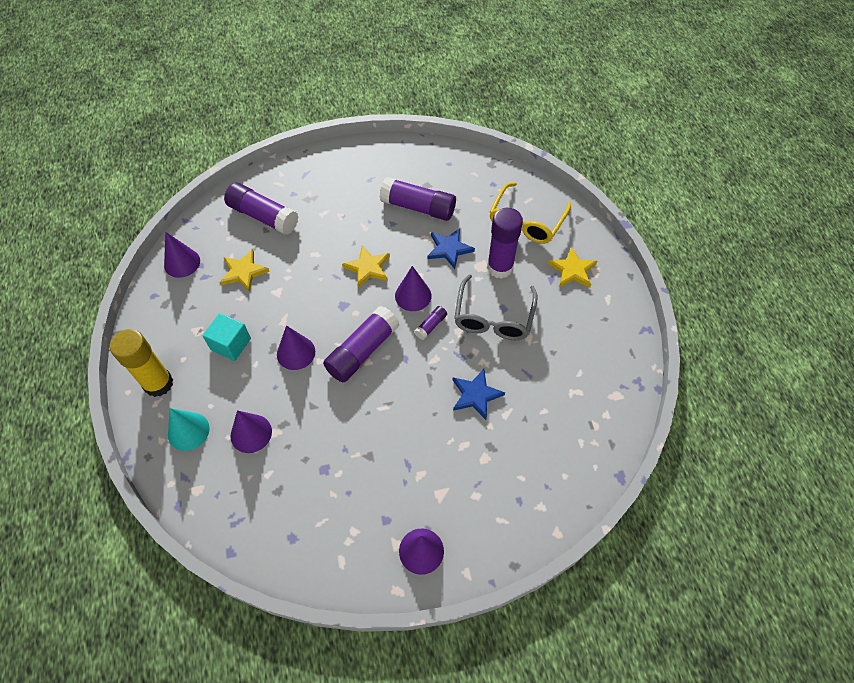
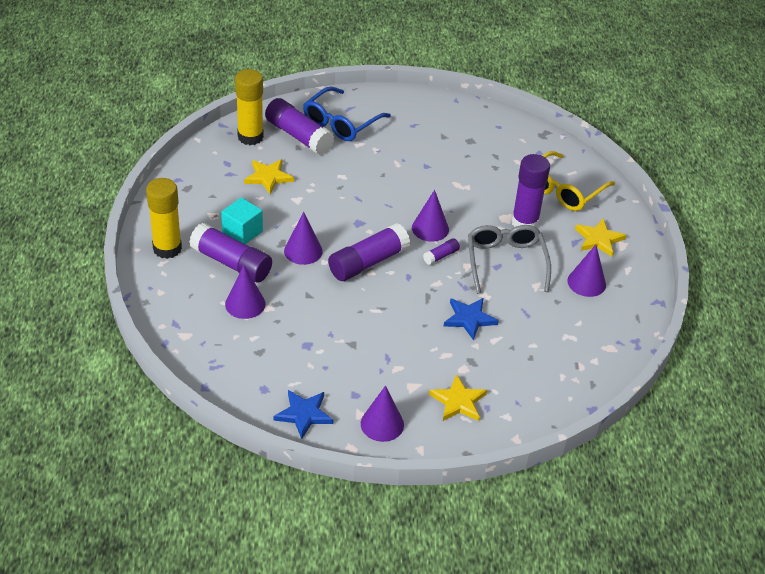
camera: 10 degrees right, 15 degrees down
purple cone [164,232,200,278] -> purple cone moved to [567,245,606,297]
turquoise cone [168,408,210,451] -> none
yellow star [342,246,390,288] -> yellow star moved to [429,374,487,421]
purple glue stick [380,177,456,221] -> purple glue stick moved to [189,223,272,282]
blue star [427,228,475,269] -> blue star moved to [273,390,333,439]
grey glasses [454,274,537,340] -> grey glasses turned 150 degrees clockwise [468,225,551,294]
none -> yellow glue stick [235,69,264,145]
none -> blue glasses [303,87,391,141]

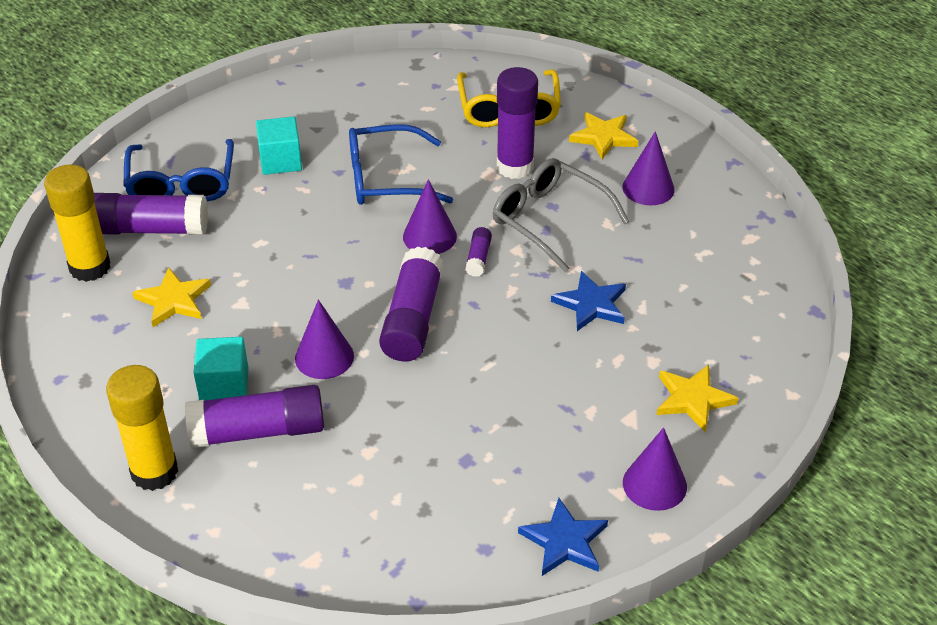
camera: 40 degrees left, 0 degrees up
purple cone [225,265,265,319] -> none
none -> turquoise cube [256,116,302,175]
none -> blue glasses [349,124,453,205]

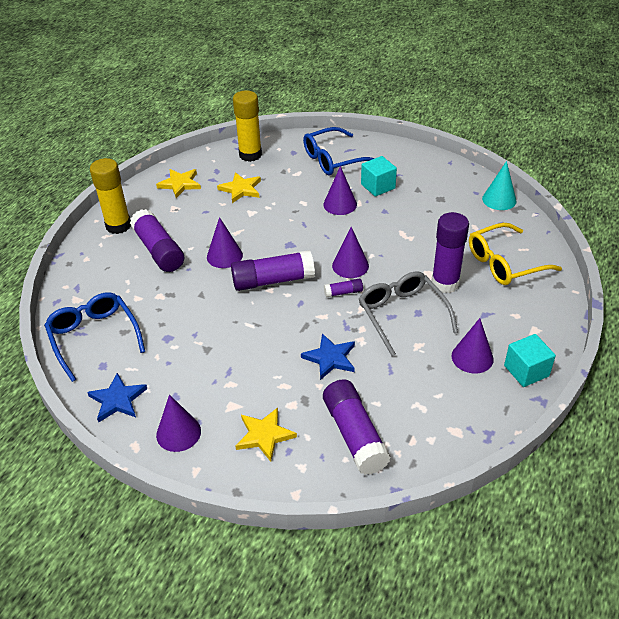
camera: 70 degrees right, 0 degrees up
purple glue stick [94,193,208,235] -> purple glue stick moved to [323,379,391,475]
turquoise cube [193,337,248,401] -> turquoise cube moved to [504,334,556,387]
blue glasses [349,124,453,205] -> blue glasses moved to [44,292,145,382]
grey glasses [493,158,629,272] -> grey glasses turned 45 degrees counterclockwise [359,272,458,356]
yellow star [569,112,638,159] -> yellow star moved to [156,169,201,198]
none -> purple cone [323,166,357,215]
none -> turquoise cone [482,161,517,210]

